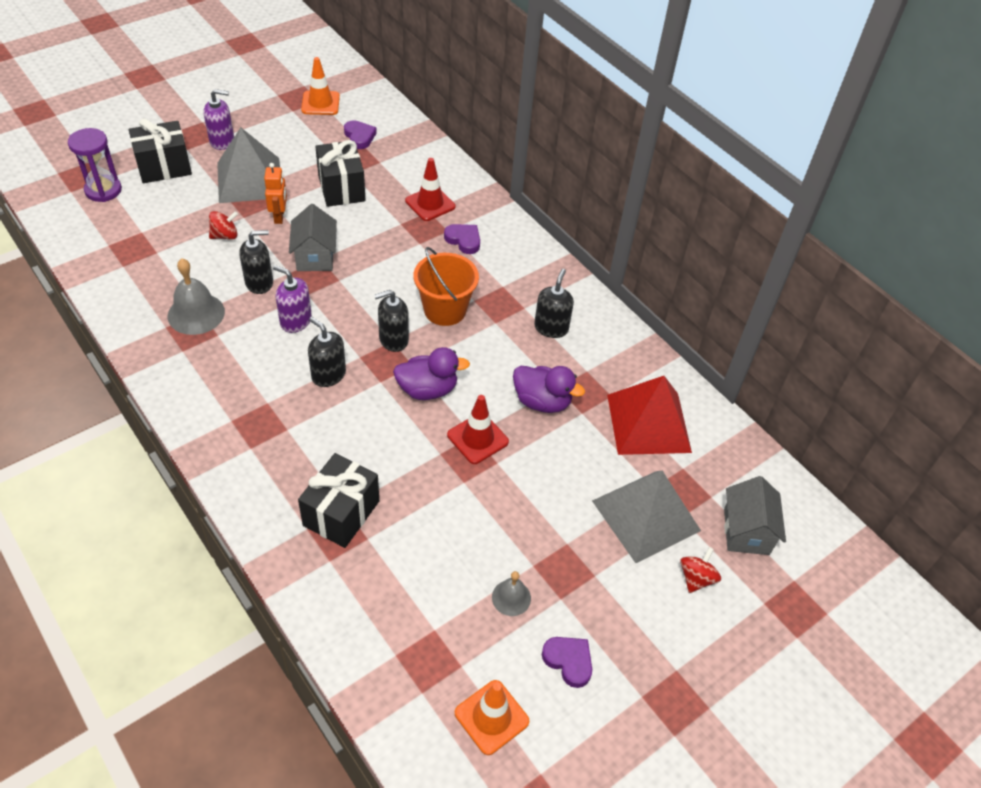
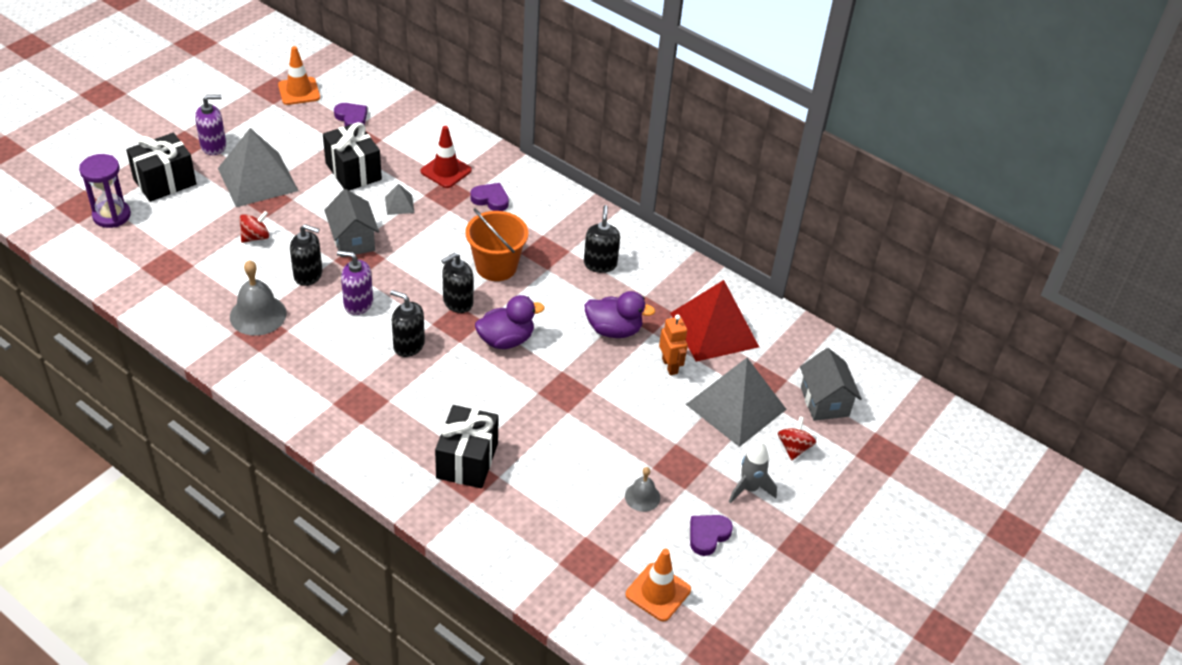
camera: 15 degrees left, 5 degrees down
black soap dispenser [239,230,273,294] -> black soap dispenser turned 45 degrees clockwise [290,224,323,286]
orange robot [264,163,287,224] -> orange robot moved to [659,315,688,375]
red traffic cone [447,395,509,464] -> none
purple heart [542,637,592,688] -> purple heart turned 75 degrees counterclockwise [690,515,733,556]
none -> grey pyramid [385,184,415,215]
none -> grey rocket [729,442,777,503]

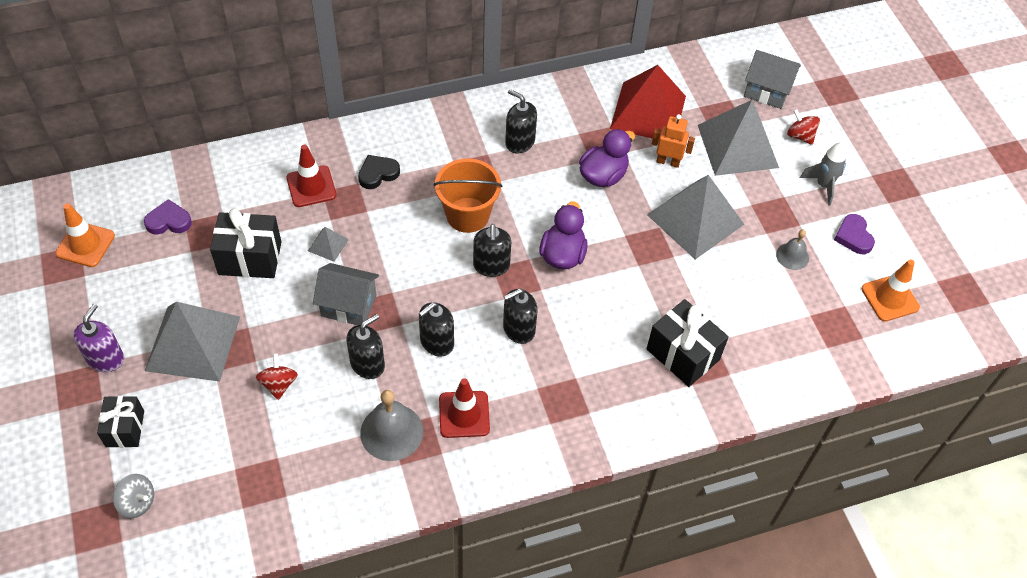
camera: 55 degrees left, 10 degrees up
purple hourglass [79,154,131,228] -> grey spinning top [113,474,154,518]
black gift [126,133,196,202] -> black gift [97,396,144,448], size x0.65
purple soap dispenser [337,251,373,315] -> black soap dispenser [419,302,454,356]
purple heart [470,183,509,211] -> black heart [358,155,400,189]
none -> red traffic cone [439,378,490,438]
none -> grey pyramid [647,175,744,259]

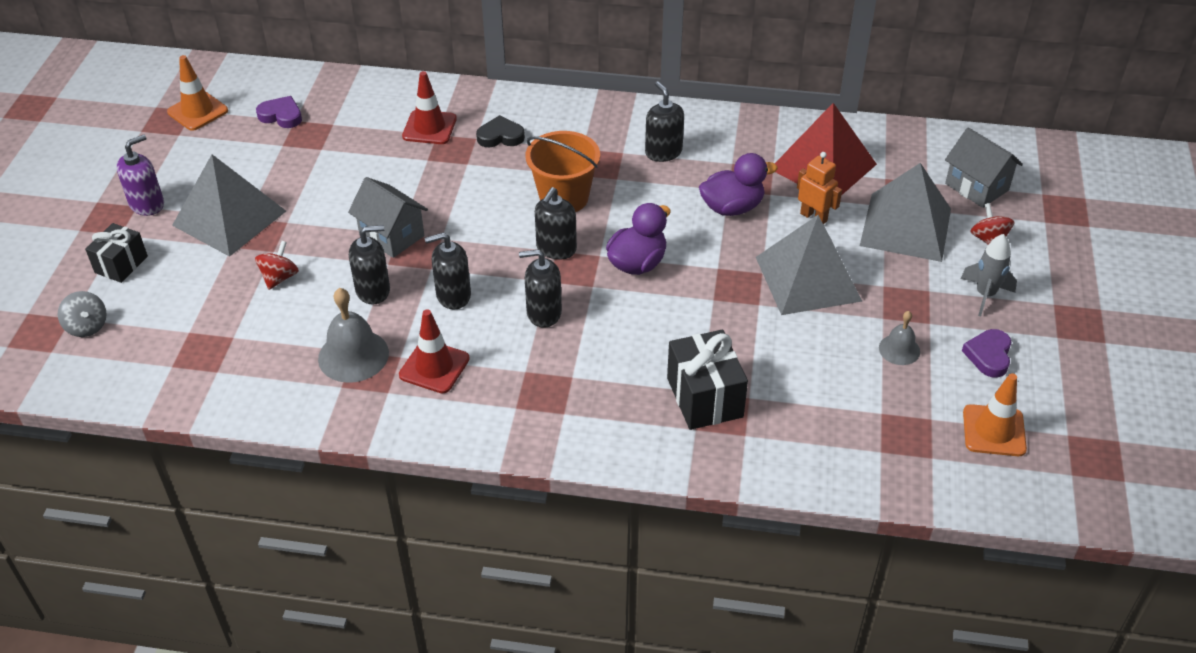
camera: 30 degrees right, 10 degrees down
black gift [210,208,281,278] -> none
grey pyramid [308,227,349,262] -> none

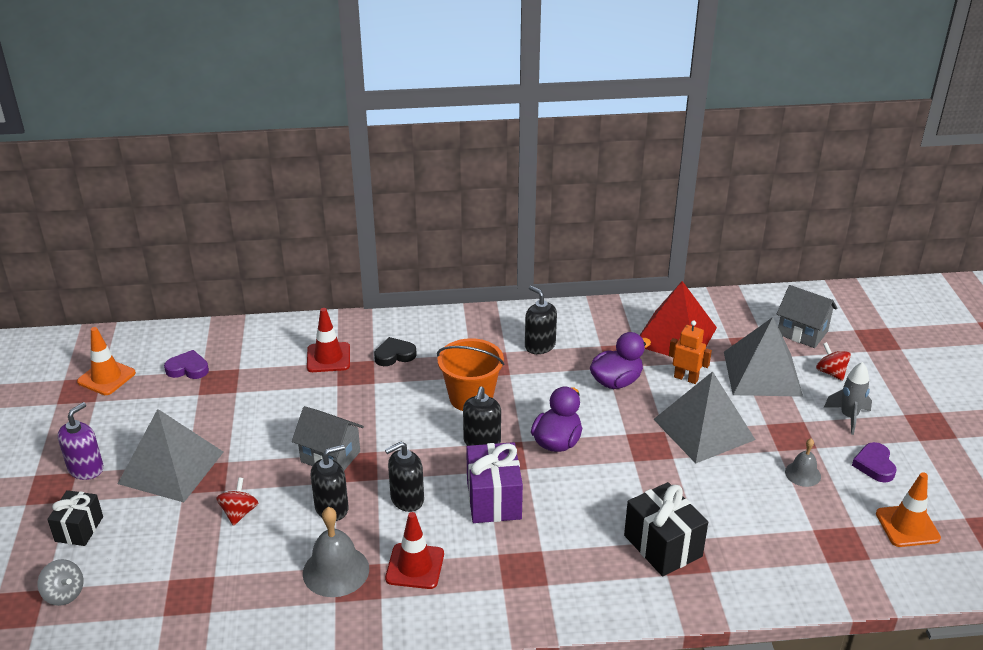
camera: 15 degrees left, 10 degrees down
black soap dispenser [519,249,562,328] -> purple gift [466,442,523,523]

